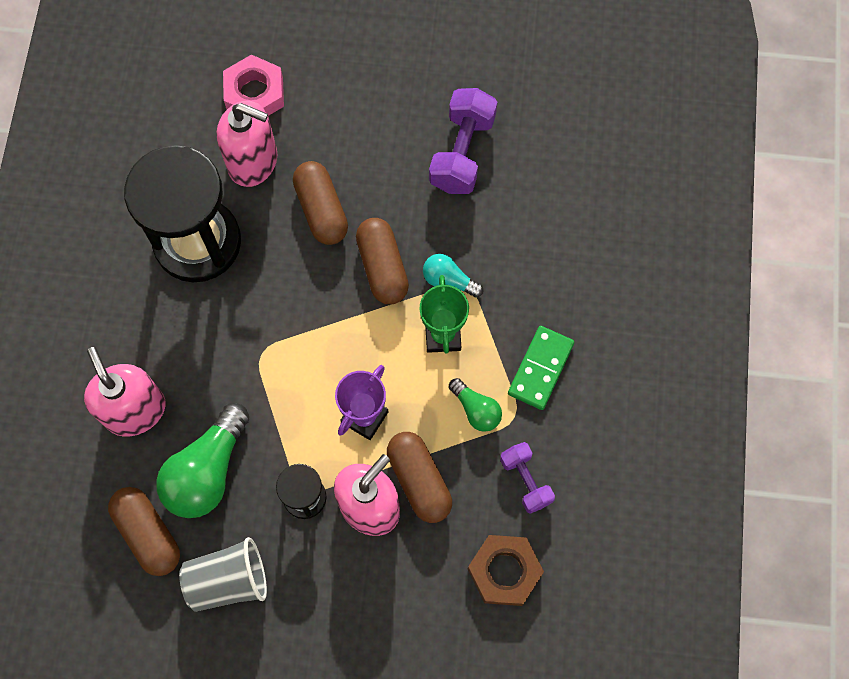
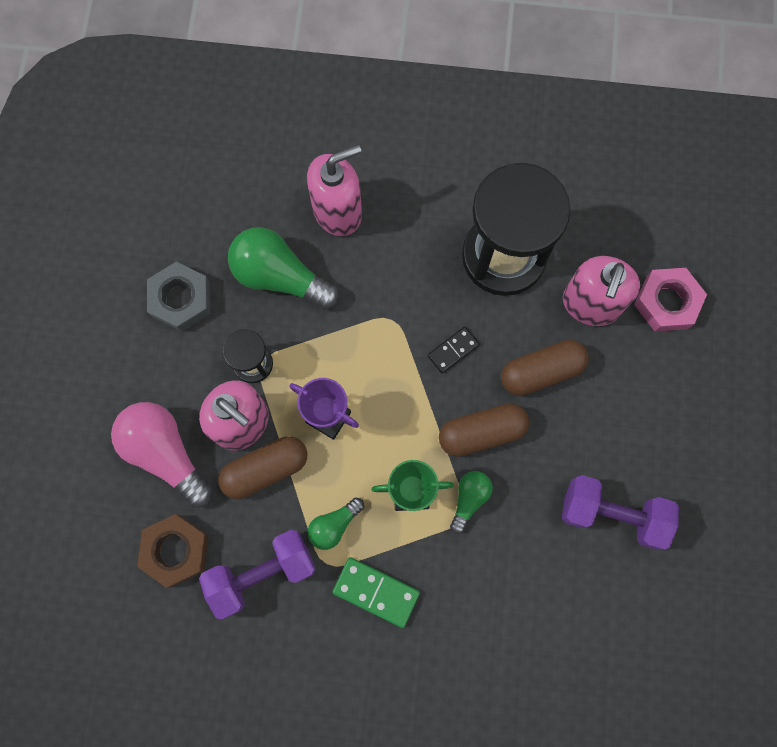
camera: 90 degrees right, 5 degrees up
brown capsule [108,487,180,576] -> none
grey cup [179,537,267,612] -> grey nut [147,262,210,332]
turquoise light bulb [423,254,484,298] -> green light bulb [450,471,493,534]
purple dumbbell [500,442,555,514] -> purple dumbbell [199,530,316,619], size x1.64
none -> pink light bulb [111,402,213,508]
none -> black domino [427,327,479,373]

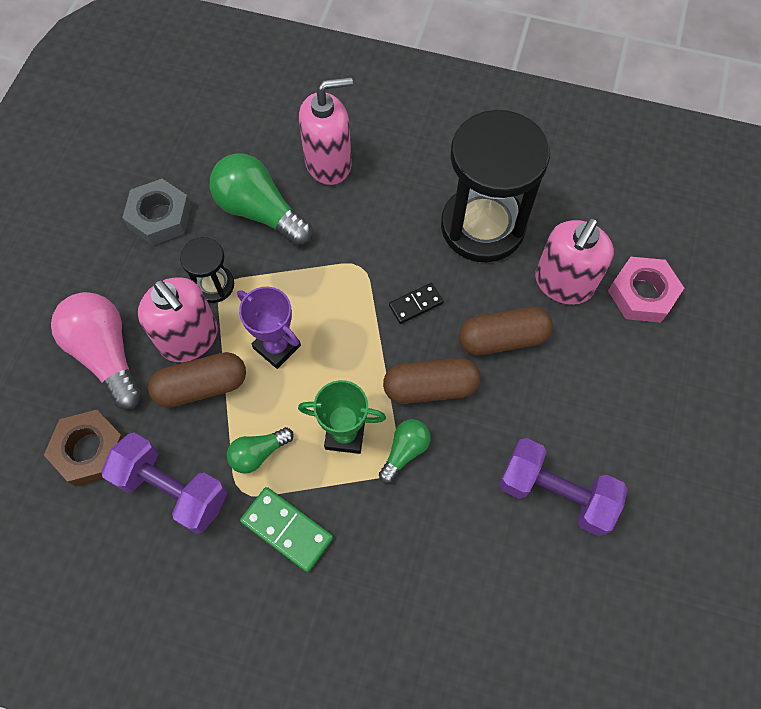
camera: 10 degrees right, 10 degrees down
purple dumbbell [199,530,316,619] -> purple dumbbell turned 45 degrees clockwise [101,433,227,534]

